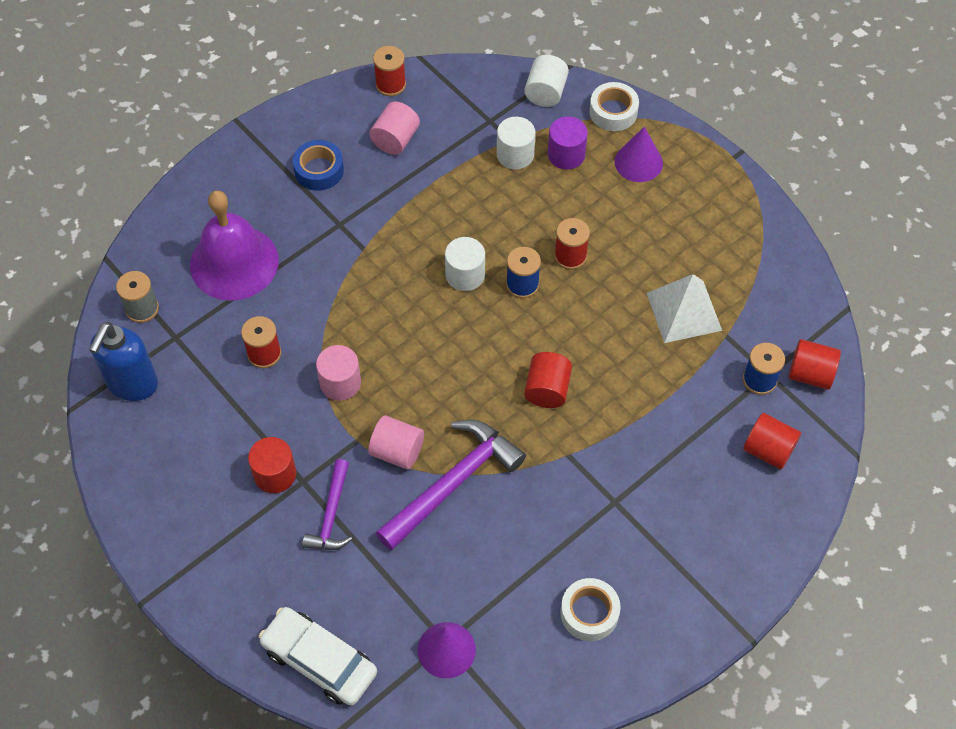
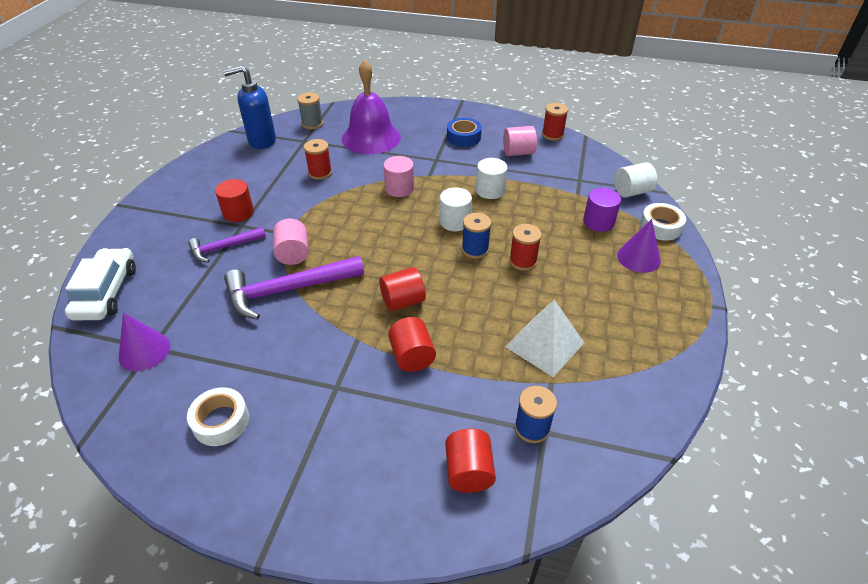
camera: 55 degrees right, 15 degrees down
pink cylinder [316,345,361,401] -> pink cylinder moved to [383,156,414,197]
purple hammer [376,420,526,551] -> purple hammer turned 150 degrees clockwise [224,256,364,320]
white cylinder [497,117,536,169] -> white cylinder moved to [476,158,508,199]
red cylinder [789,339,841,390] -> red cylinder moved to [388,317,436,372]

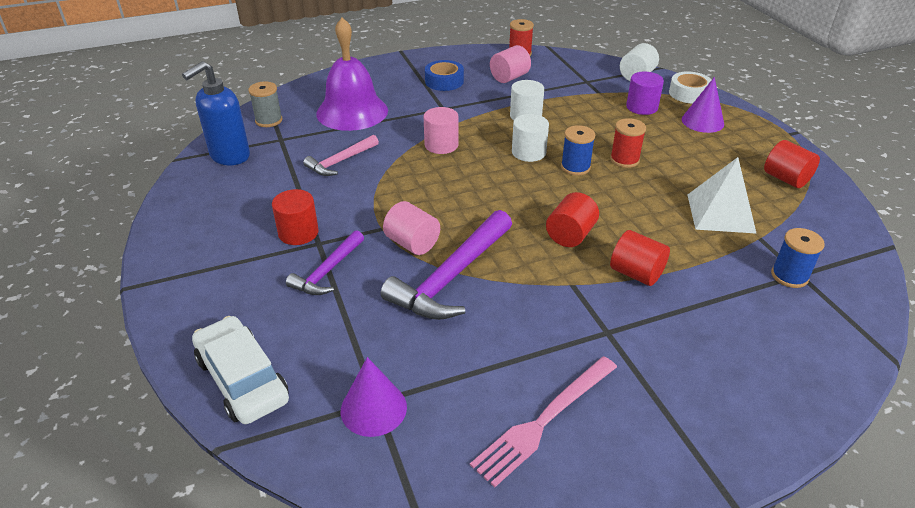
camera: 35 degrees left, 5 degrees down
white tape [187,387,249,446] -> pink fork [470,356,617,487]
red spool [304,139,332,180] -> pink hammer [303,135,379,176]
red cylinder [445,429,496,493] -> red cylinder moved to [764,140,820,188]

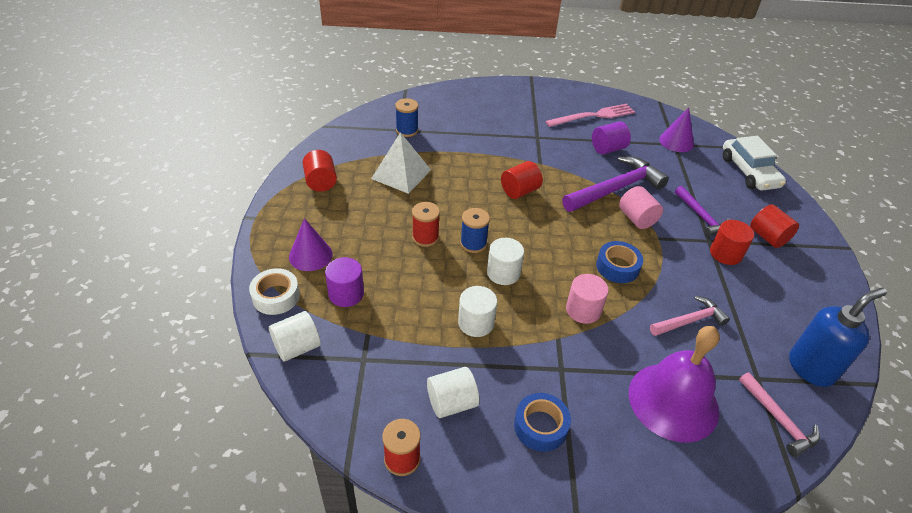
camera: 160 degrees left, 5 degrees up
grey spool [248,82,282,127] -> pink hammer [739,372,820,457]
purple hammer [286,230,364,295] -> purple hammer turned 105 degrees clockwise [675,186,730,237]
pink cylinder [490,45,531,83] -> white cylinder [427,367,479,418]
red cylinder [610,230,670,286] -> red cylinder moved to [750,204,799,248]
none -> purple cylinder [592,121,631,155]
none -> blue tape [596,241,643,283]

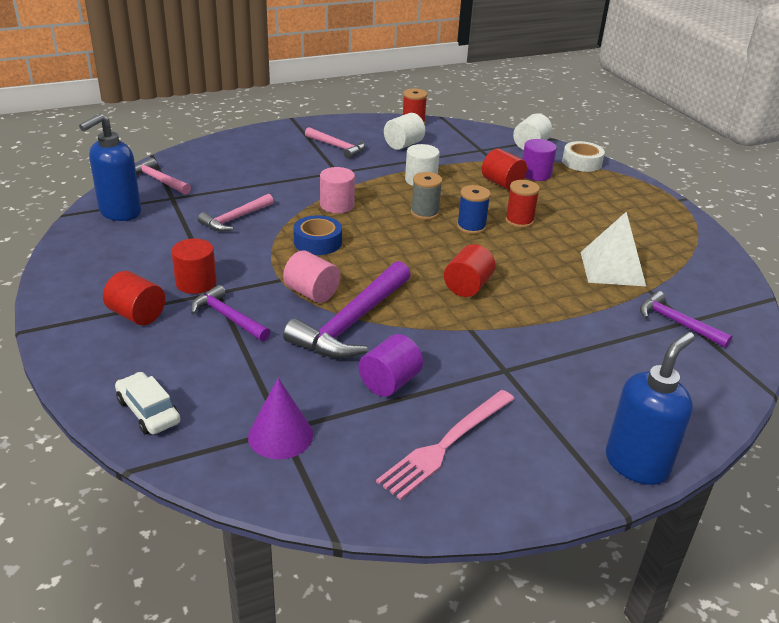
camera: 155 degrees right, 10 degrees down
purple cone [289,218,333,271] -> none
red cylinder [303,150,337,192] -> red cylinder moved to [482,149,527,190]
blue spool [395,98,418,137] -> purple hammer [640,291,732,348]
white cylinder [487,238,524,285] -> grey spool [411,172,442,220]
blue tape [514,393,571,452] -> pink hammer [305,127,365,159]
purple bell [629,326,720,443] -> none
white car [723,136,786,191] -> white car [115,372,180,434], size x0.66
none -> blue soap dispenser [606,332,695,485]

